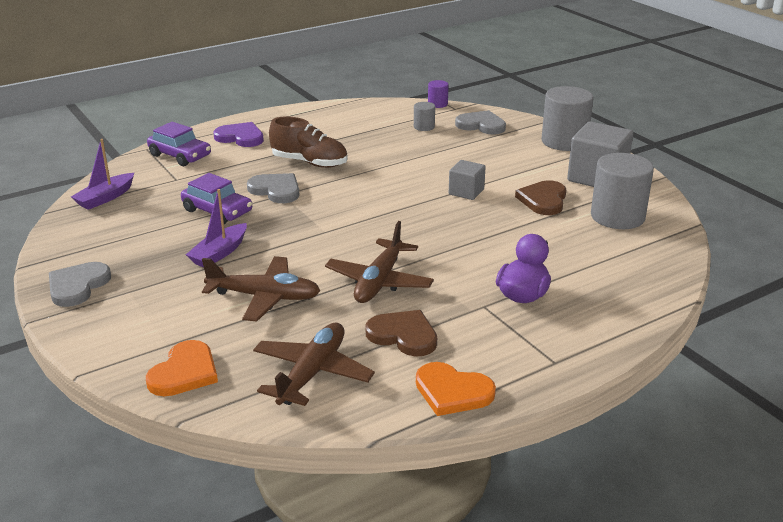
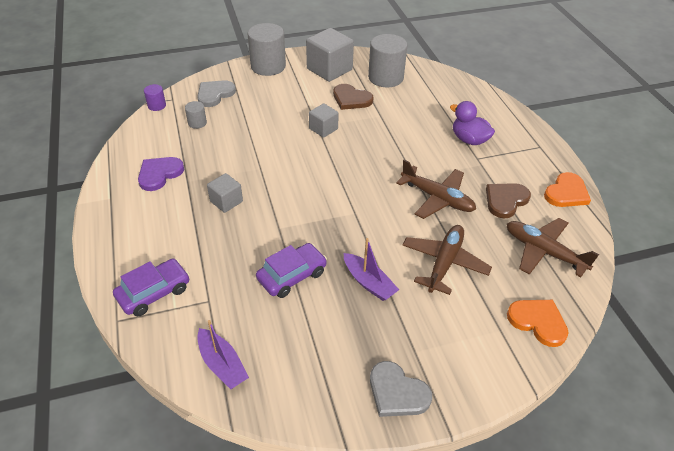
camera: 75 degrees left, 15 degrees up
purple heart [213,122,264,147] -> purple heart moved to [138,157,184,191]
grey heart [247,173,299,203] -> none
brown shoe [269,116,347,168] -> grey cube [207,173,243,213]

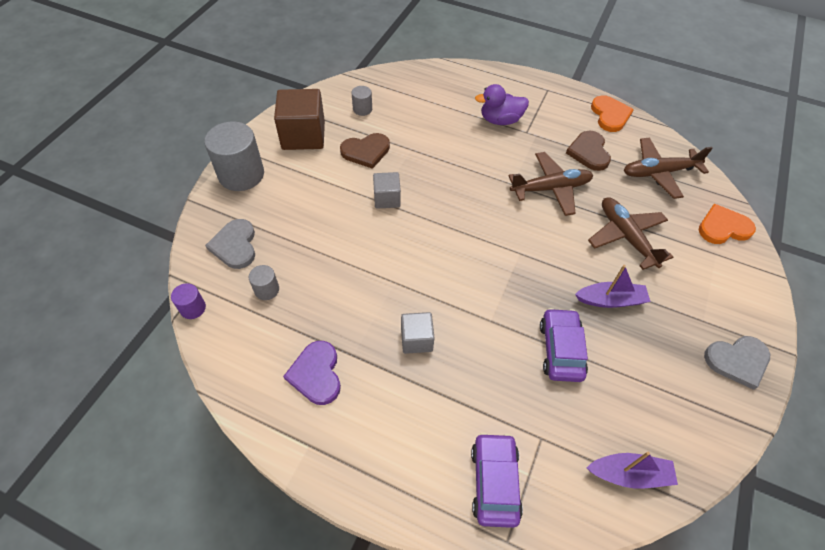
camera: 50 degrees left, 10 degrees up
grey cube [306,28,354,82] -> brown cube [274,89,325,150]
grey cylinder [368,34,407,87] -> grey cylinder [352,86,372,116], size x0.47

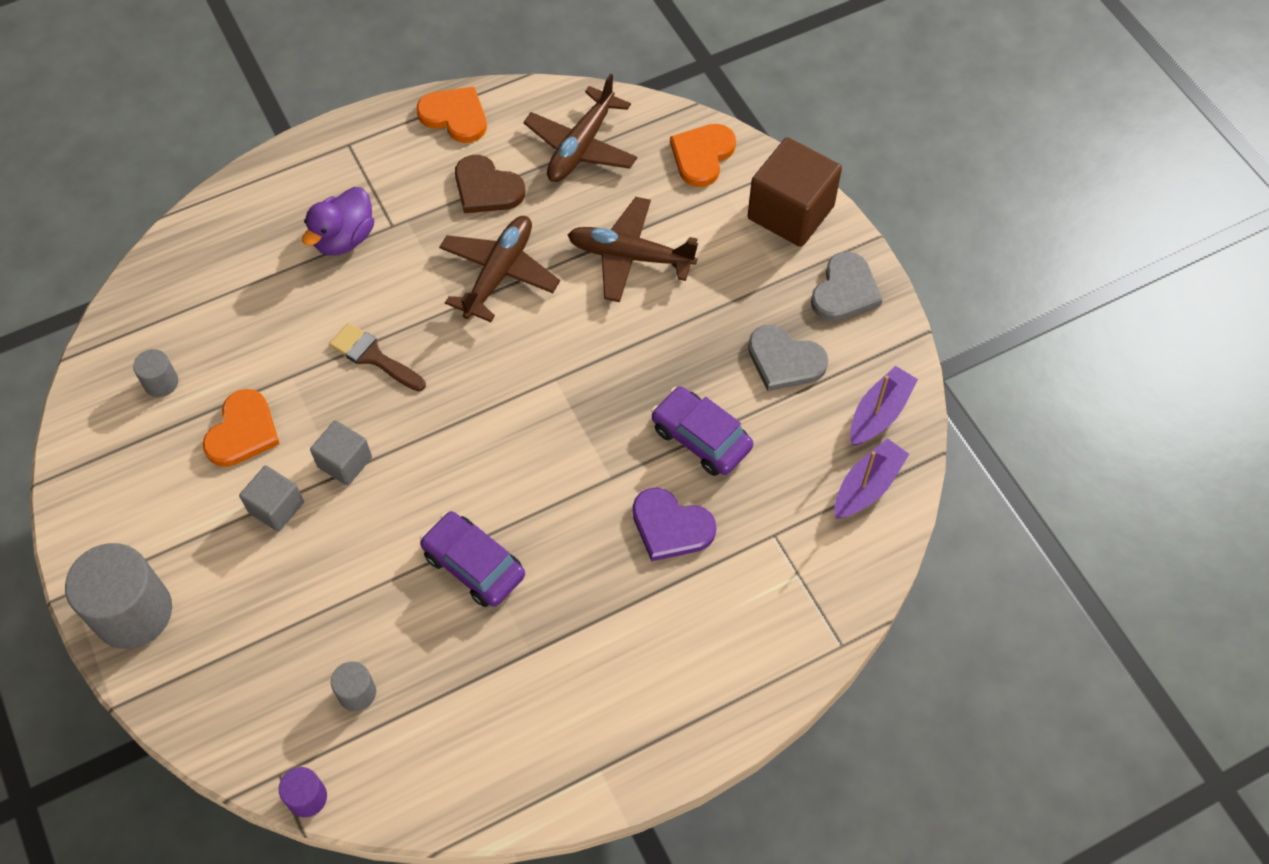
camera: 50 degrees left, 5 degrees up
grey heart [205,219,255,269] -> grey heart moved to [748,325,828,391]
brown cube [274,89,325,150] -> brown cube moved to [748,137,842,247]
purple heart [283,341,341,405] -> purple heart moved to [632,488,716,561]
brown heart [340,133,390,169] -> orange heart [202,389,280,467]
grey cube [401,312,435,354] -> grey cube moved to [239,465,304,532]
purple car [471,433,523,528] -> purple car moved to [420,511,525,607]
purple boat [575,265,650,308] -> purple boat moved to [850,366,918,446]
none -> brown brush [329,323,426,392]

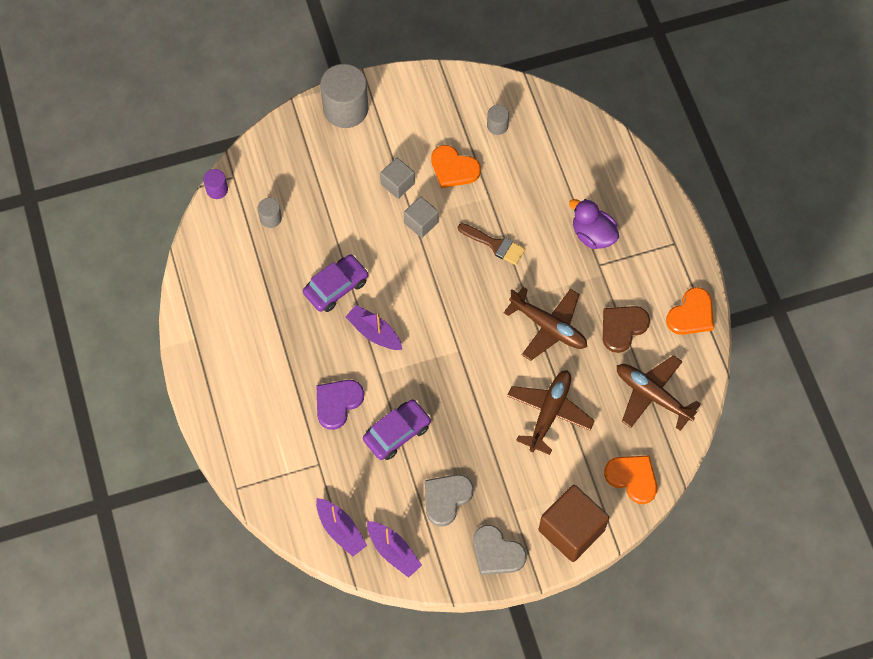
camera: 100 degrees right, 5 degrees up
brown brush [329,323,426,392] -> brown brush turned 75 degrees clockwise [458,223,525,265]
none -> purple boat [345,305,402,350]

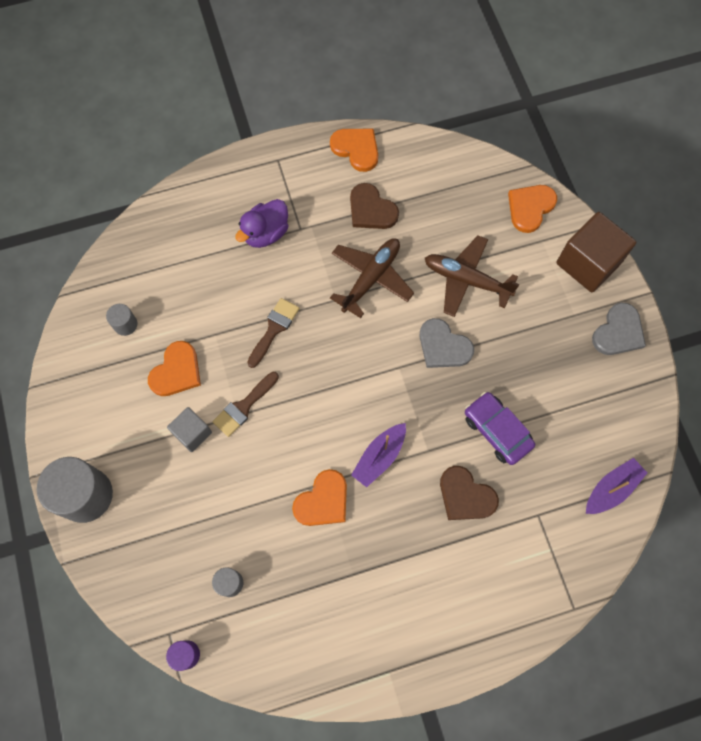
camera: 90 degrees left, 5 degrees up
purple car [303,254,369,312] -> orange heart [292,469,347,526]
purple heart [317,380,364,430] -> brown heart [440,466,499,520]
purple boat [367,521,422,578] -> none
grey cube [404,197,439,238] -> brown brush [212,372,279,437]
grey heart [425,474,474,527] -> grey heart moved to [420,318,474,368]
brown plane [617,355,701,431] -> none

